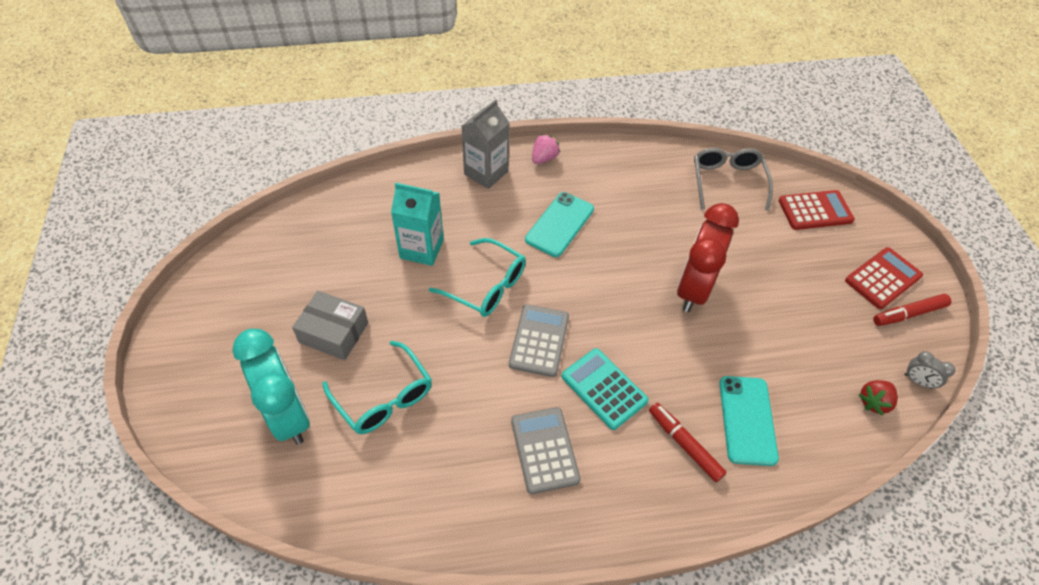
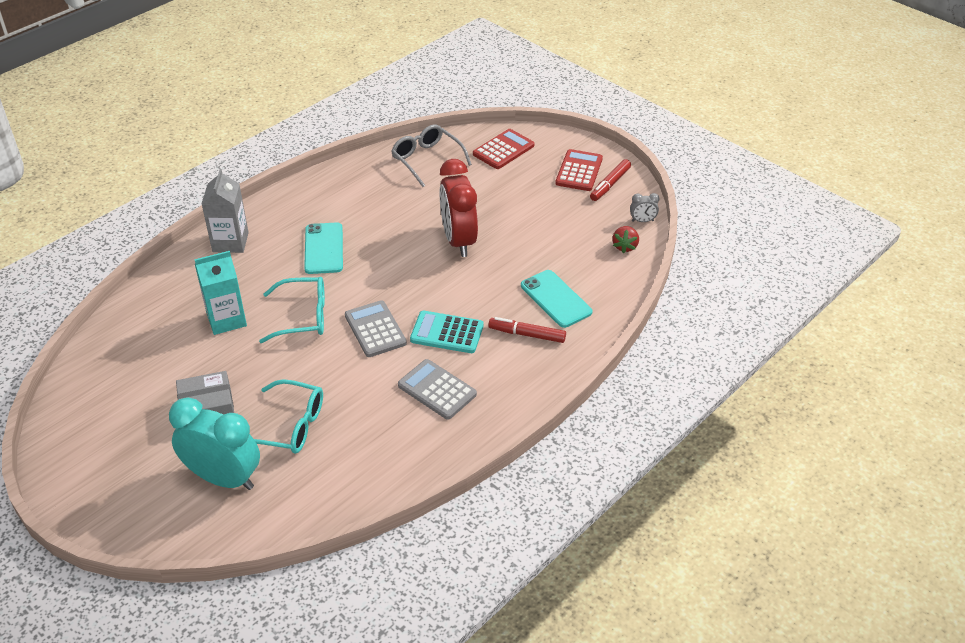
camera: 35 degrees left, 10 degrees down
pink strawberry [532,134,560,164] -> none

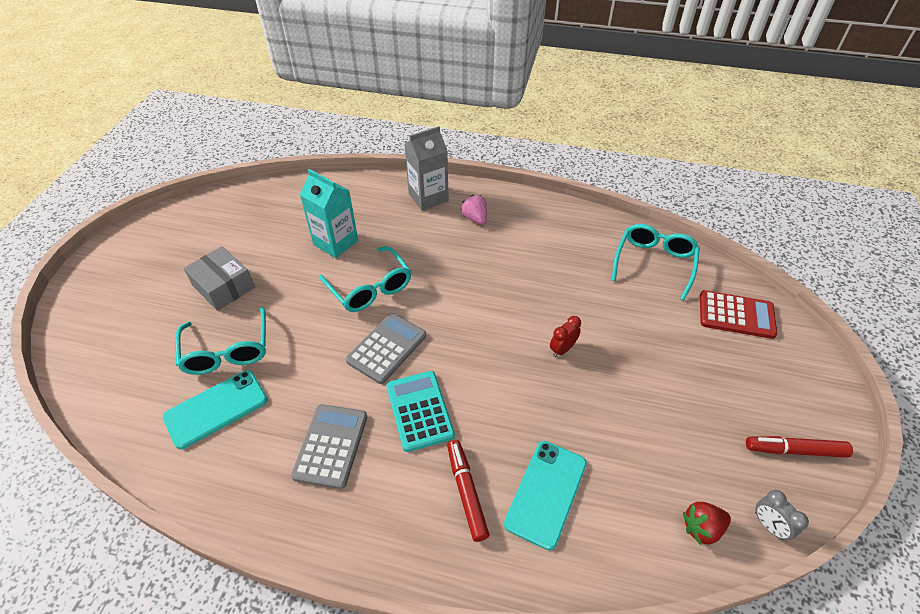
camera: 60 degrees right, 5 degrees up
turquoise clock [169,398,260,490] -> none
turquoise phone [304,222,343,274] -> turquoise phone moved to [163,370,267,449]
grey glasses [391,125,472,187] -> turquoise glasses [612,224,700,300]
red clock [439,159,478,257] -> red clock [550,316,581,357], size x0.41
red calculator [555,149,603,191] -> none
none -> pink strawberry [461,195,487,224]

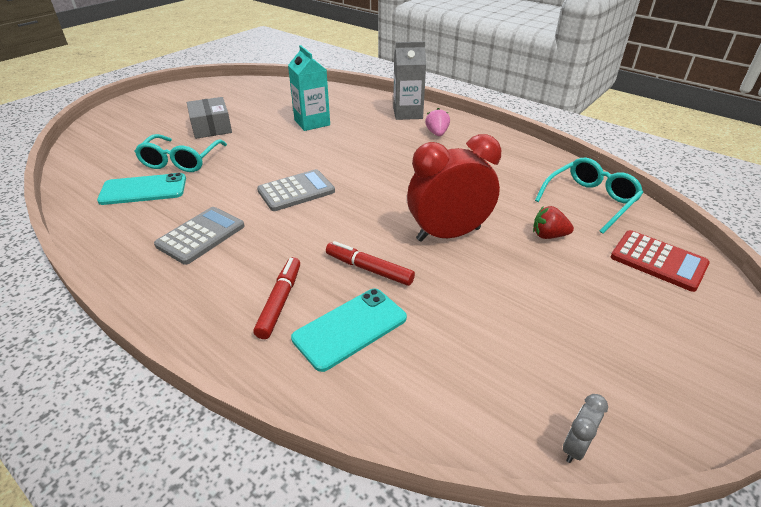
camera: 25 degrees right, 10 degrees down
turquoise glasses [319,246,411,312] -> none
turquoise calculator [386,371,455,452] -> none
red clock [550,316,581,357] -> red clock [407,134,501,242], size x2.44
red strawberry [683,502,731,545] -> red strawberry moved to [533,206,574,239]
red marker [746,436,853,458] -> red marker moved to [326,241,415,286]
grey clock [755,490,809,540] -> grey clock turned 45 degrees clockwise [563,394,608,463]

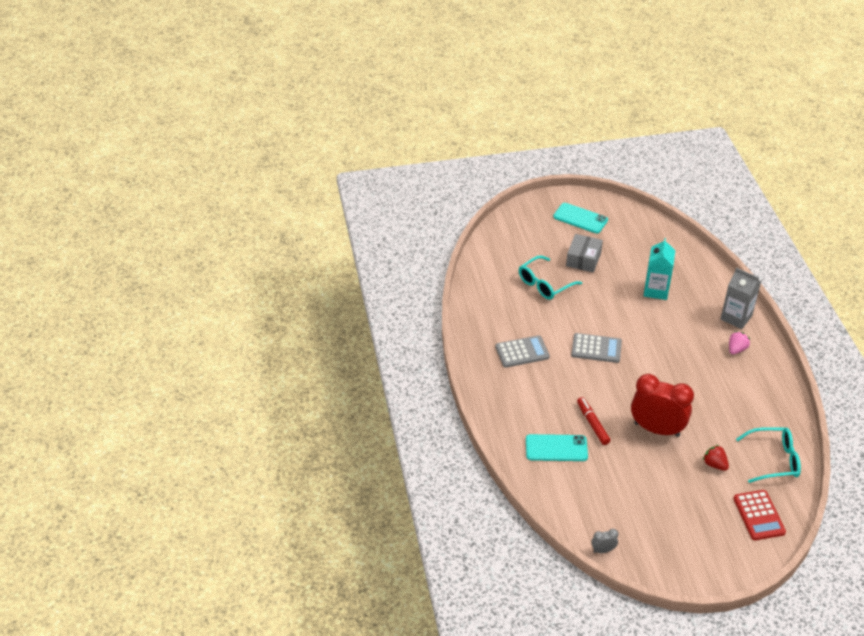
camera: 40 degrees right, 5 degrees up
turquoise phone [97,173,186,205] -> turquoise phone moved to [553,203,608,233]
red marker [253,257,300,339] -> none

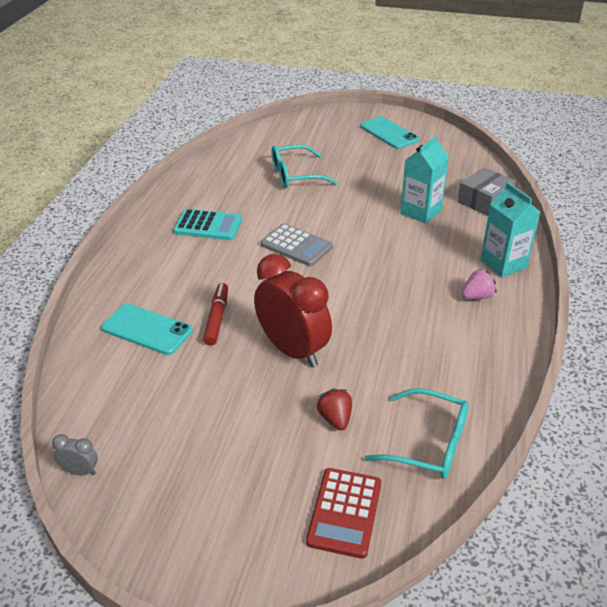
camera: 25 degrees right, 5 degrees down
grey calculator [495,335,550,368] -> turquoise calculator [173,209,242,240]
grey box [566,234,603,273] -> grey box moved to [458,167,516,216]
grey carton [721,268,761,329] -> turquoise carton [480,182,540,277]

